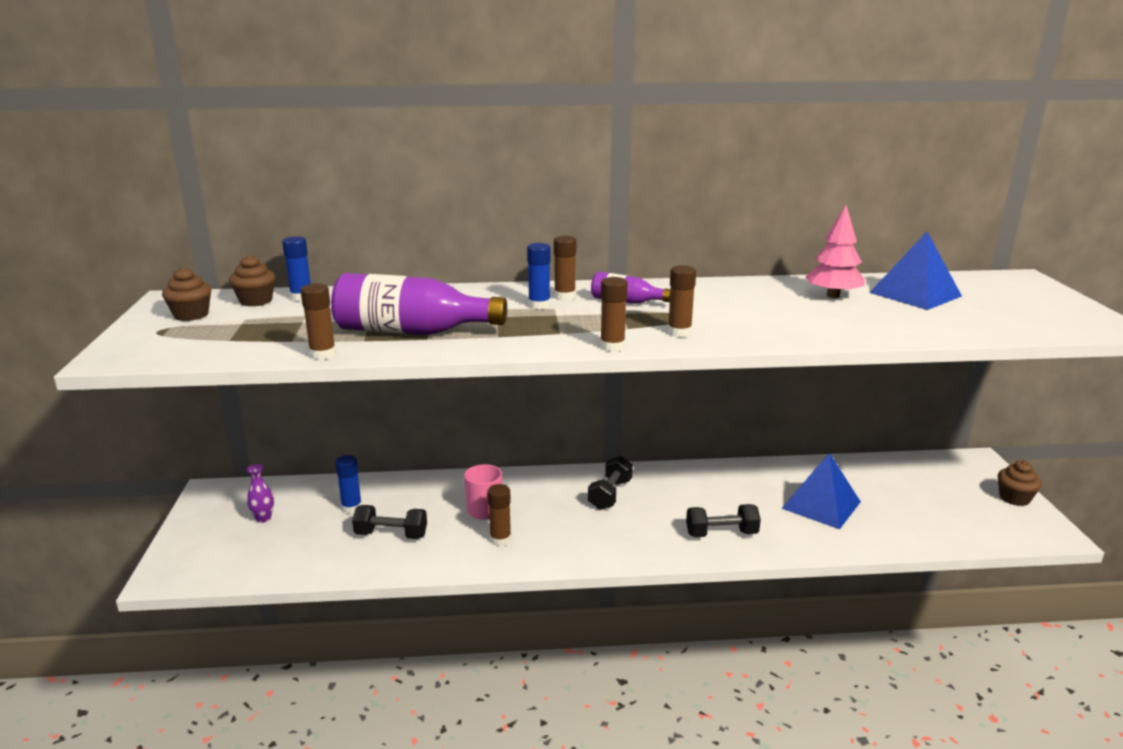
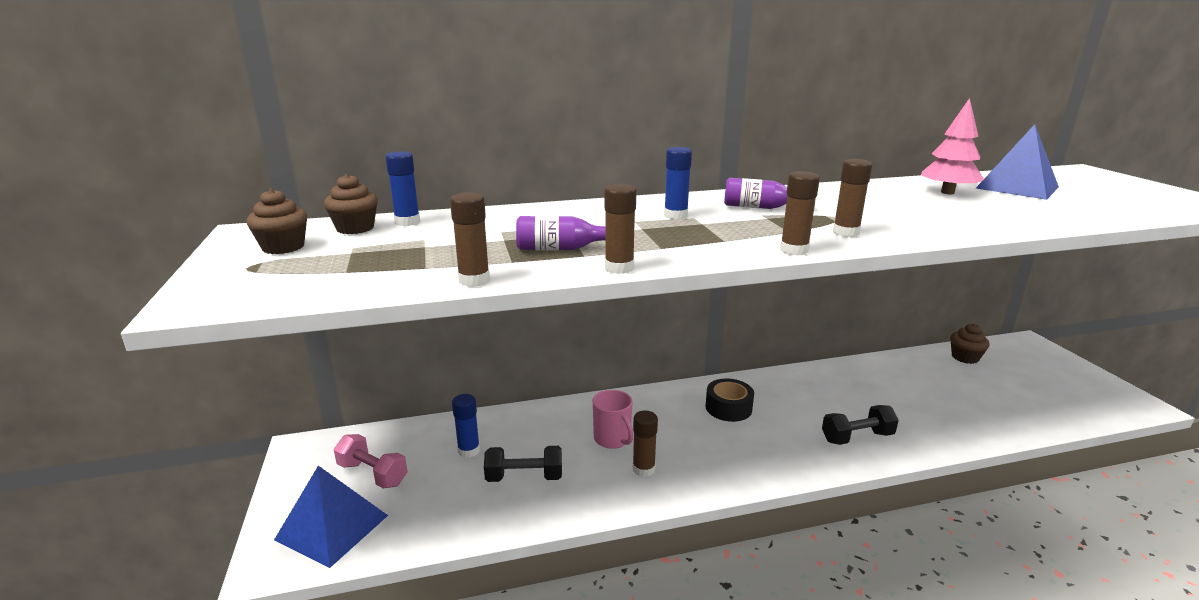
camera: 10 degrees left, 0 degrees up
purple vase [246,464,274,523] -> pink dumbbell [334,434,408,489]
purple bottle [331,273,507,335] -> purple bottle [516,216,606,250], size x0.52
brown glue stick [554,236,576,300] -> brown glue stick moved to [604,184,636,274]
black dumbbell [588,456,633,510] -> black tape [706,378,754,422]
blue pyramid [781,453,861,529] -> blue pyramid moved to [274,466,388,568]
brown cupcake [998,460,1042,506] -> brown cupcake moved to [950,324,990,364]

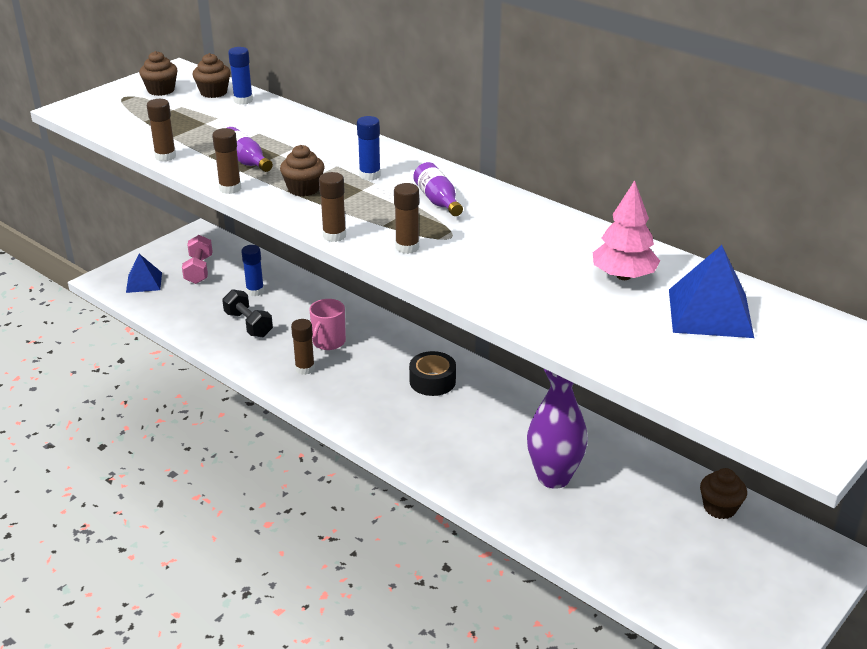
camera: 55 degrees right, 10 degrees up
blue pyramid [274,466,388,568] -> blue pyramid [126,254,162,293], size x0.64
black dumbbell [822,405,899,445] -> none
none -> brown cupcake [280,145,325,196]
none -> purple vase [527,369,588,489]

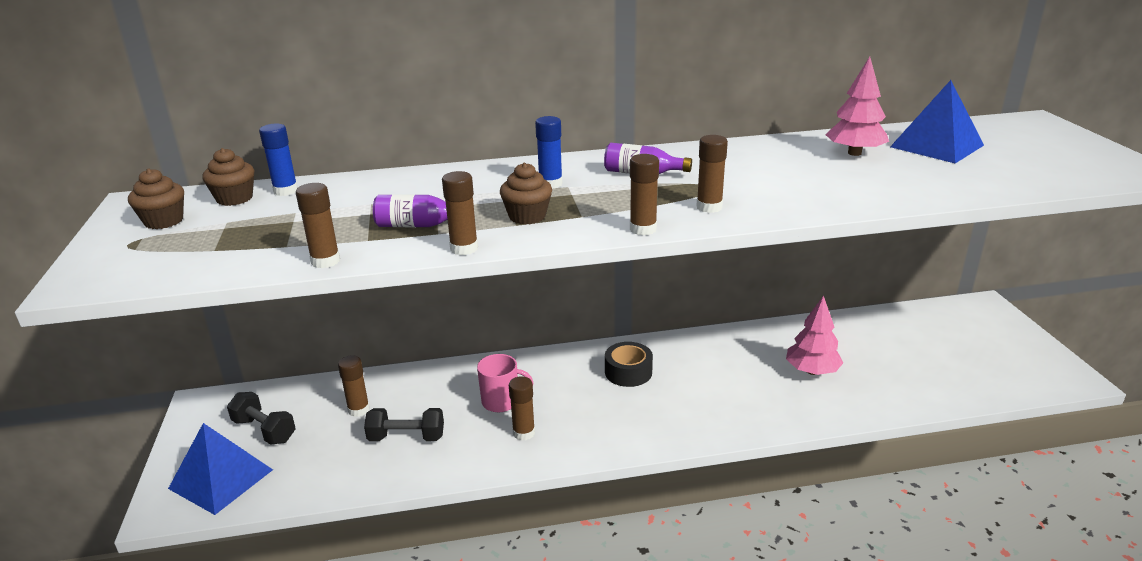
camera: 50 degrees left, 5 degrees down
blue pyramid [126,254,162,293] -> blue pyramid [168,423,273,515], size x1.56
pink dumbbell [182,235,213,284] -> black dumbbell [227,392,296,445]
blue glue stick [241,245,264,296] -> brown glue stick [338,355,370,417]
pink mug [309,299,346,350] -> pink mug turned 60 degrees counterclockwise [477,354,533,412]
purple vase [527,369,588,489] -> pink tree [786,295,843,375]
brown cupcake [700,468,747,519] -> none

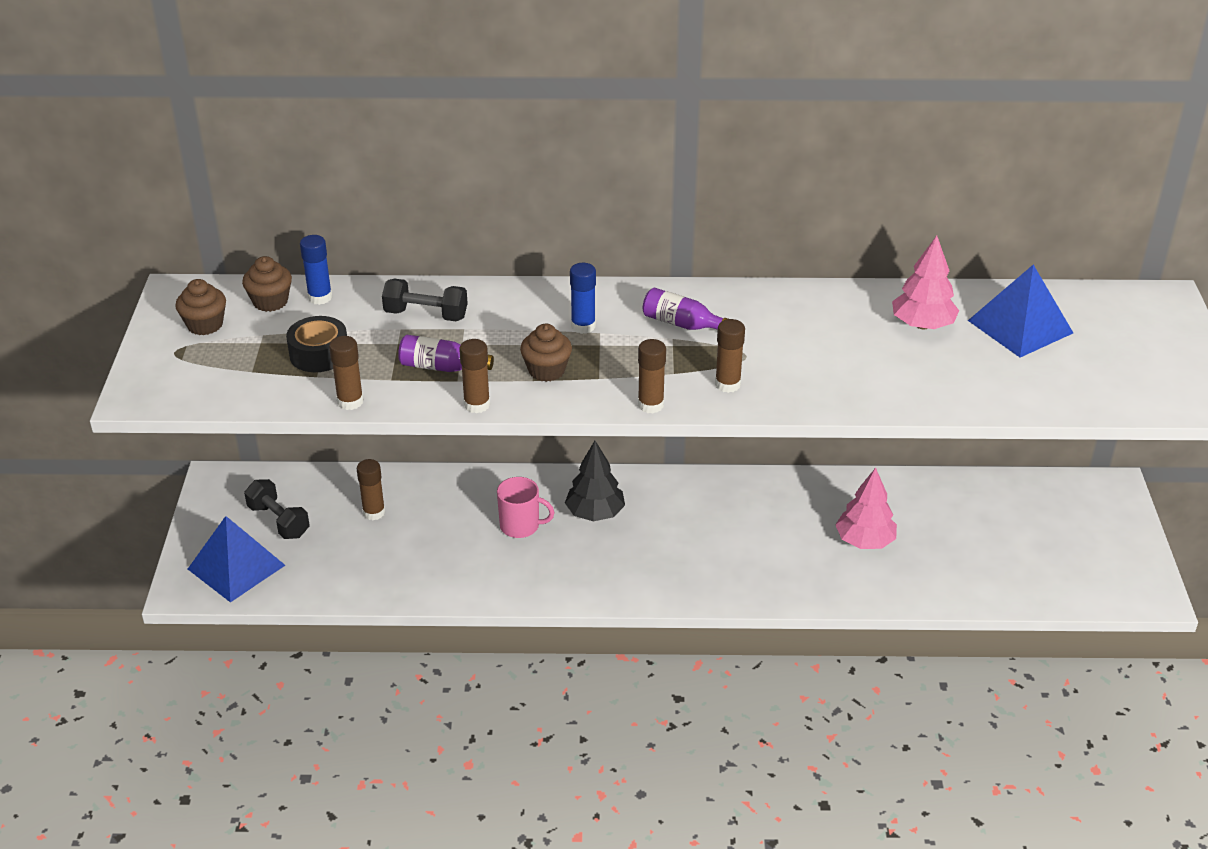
camera: 10 degrees right, 10 degrees up
black dumbbell [364,408,444,441] -> black dumbbell moved to [382,278,468,321]
brown glue stick [509,376,535,441] -> none
black tape [605,342,653,387] -> black tape moved to [286,316,347,372]
none -> black tree [565,441,625,522]

